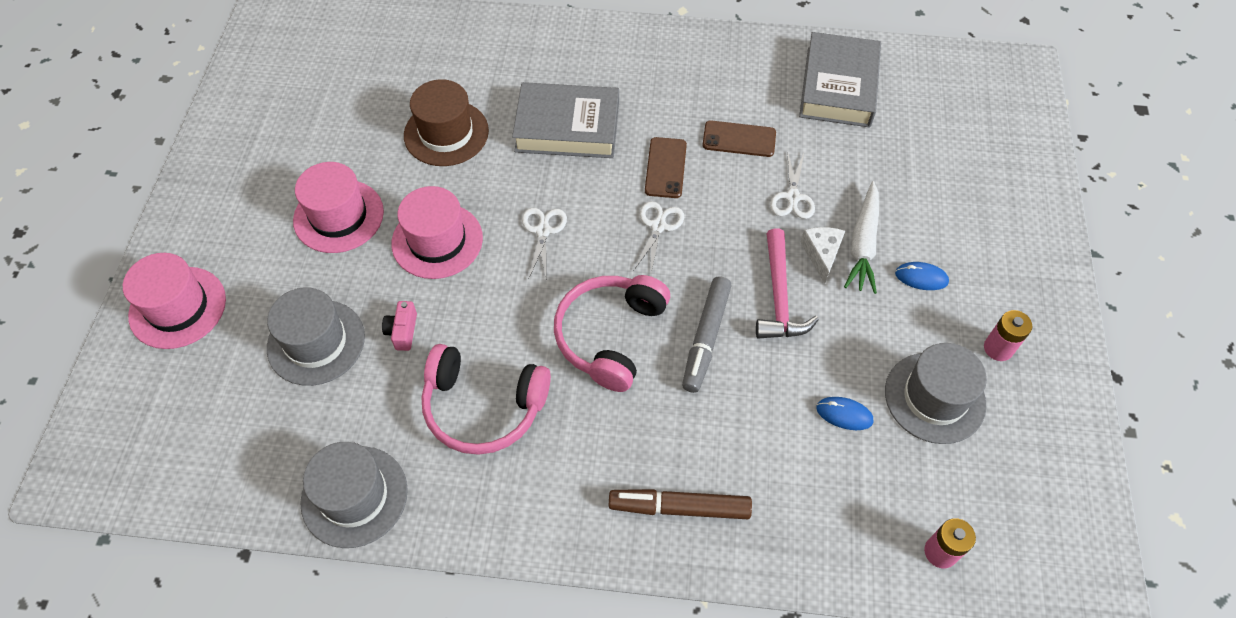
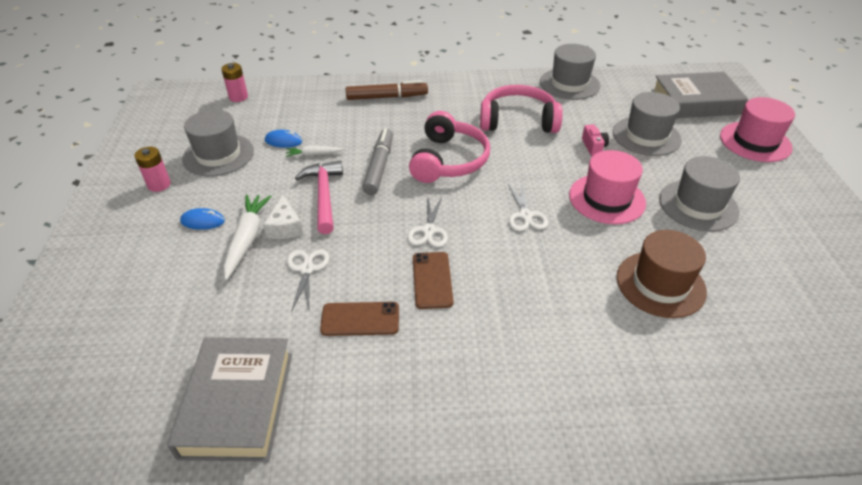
camera: 170 degrees right, 15 degrees down
pink hat [293,162,384,253] -> grey hat [659,156,740,231]
grey book [512,82,619,158] -> grey book moved to [651,72,748,118]
none -> white carrot [286,146,345,157]

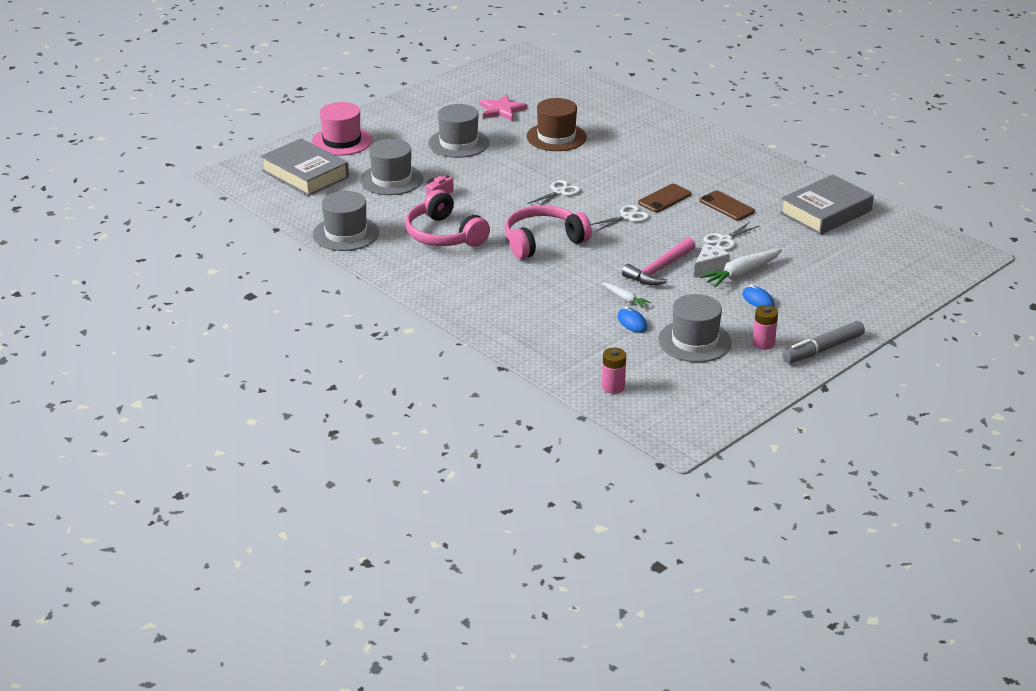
camera: 130 degrees left, 10 degrees down
brown marker [346,80,428,100] -> none
grey marker [362,128,393,195] -> grey marker moved to [782,321,865,363]
pink hat [569,150,646,224] -> none
none -> pink star [479,94,528,121]

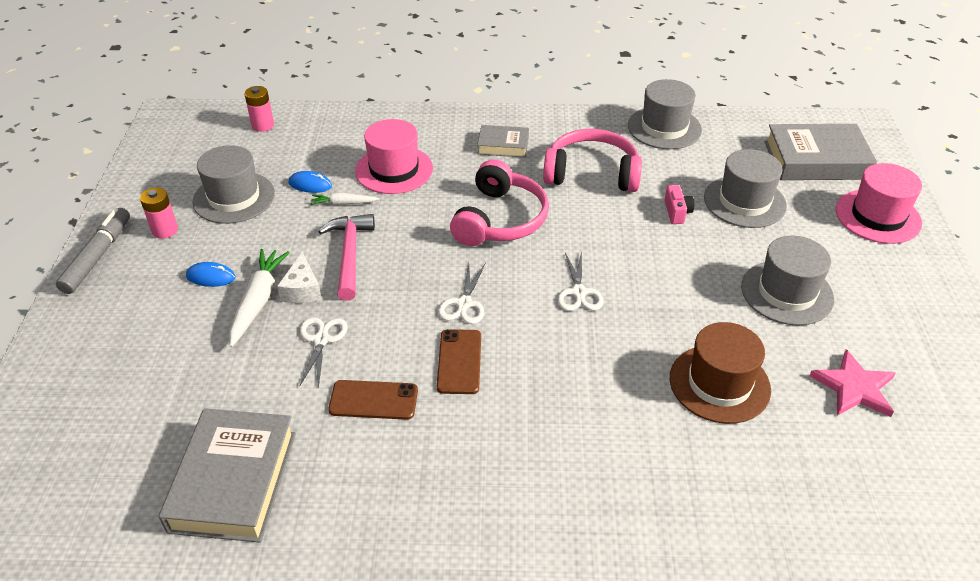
camera: 135 degrees right, 10 degrees up
none -> pink hat [355,119,433,194]
none -> grey book [477,125,529,158]

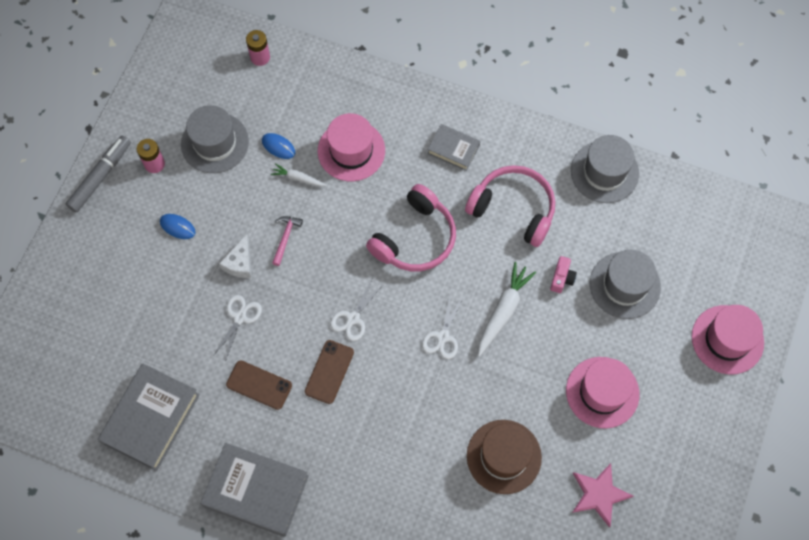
camera: 20 degrees right, 25 degrees up
white carrot [229,249,290,347] -> white carrot moved to [478,262,536,357]
pink hammer [318,214,375,301] -> pink hammer [272,216,303,266], size x0.58
grey hat [741,236,834,326] -> pink hat [566,357,640,429]
grey book [765,124,877,180] -> grey book moved to [200,443,309,537]

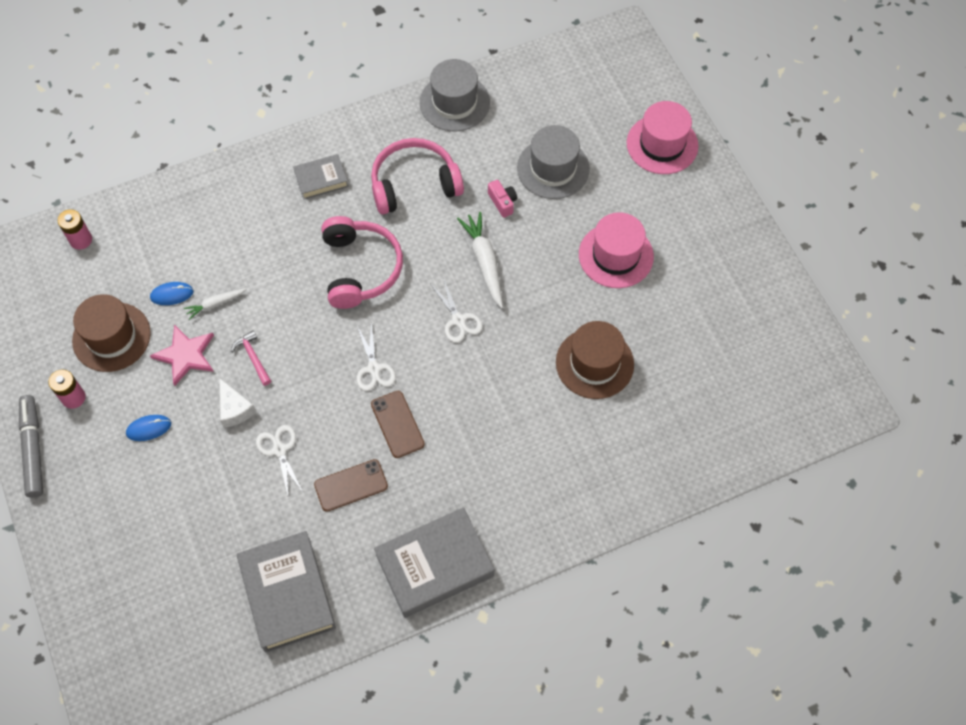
camera: 45 degrees left, 5 degrees down
grey hat [181,105,249,173] -> brown hat [72,294,151,372]
pink hat [318,113,385,181] -> none
pink star [572,463,633,528] -> pink star moved to [150,325,214,386]

